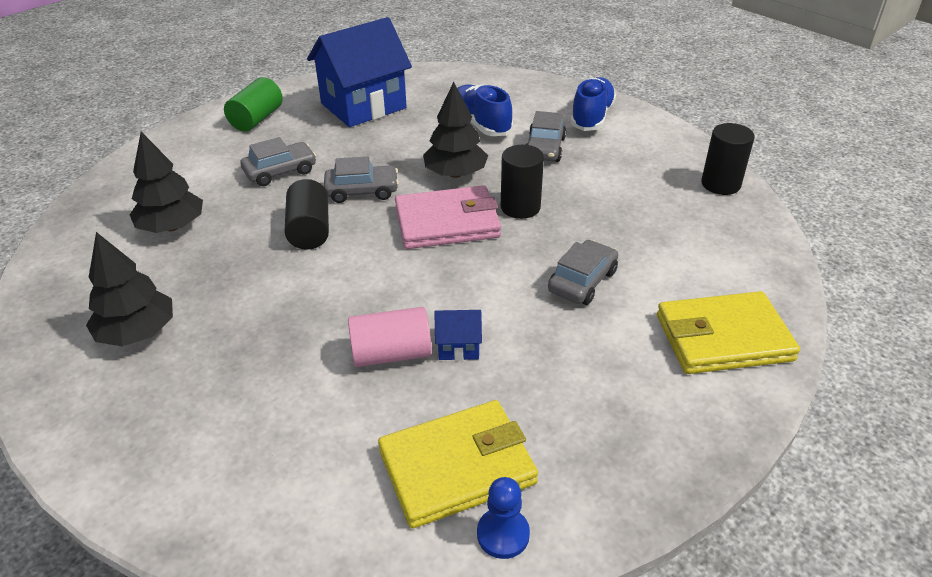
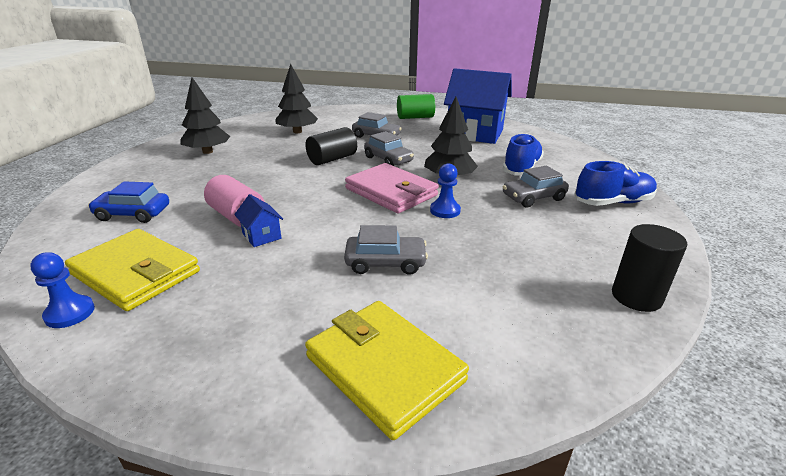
camera: 55 degrees right, 10 degrees down
black cylinder [501,145,544,219] -> blue pawn [430,164,461,218]
none -> blue car [88,181,169,223]

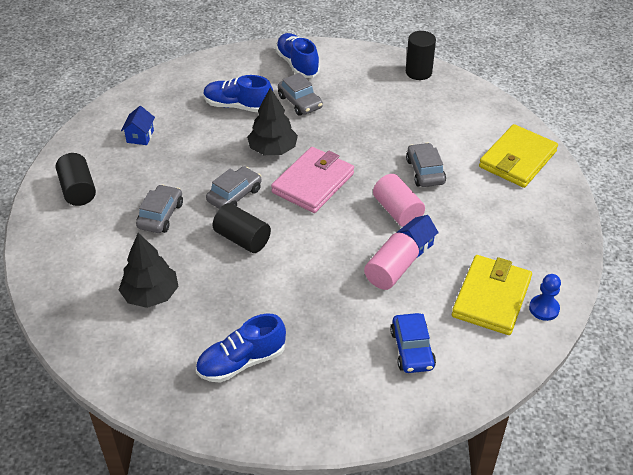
camera: 100 degrees left, 15 degrees up
black tree [181,77,230,154] -> blue shoe [196,313,286,383]
green cylinder [397,94,435,119] -> black cylinder [56,153,96,206]
blue pawn [430,164,461,218] -> none
blue house [444,68,512,144] -> blue house [121,106,155,145], size x0.41
none -> pink cylinder [373,174,425,227]

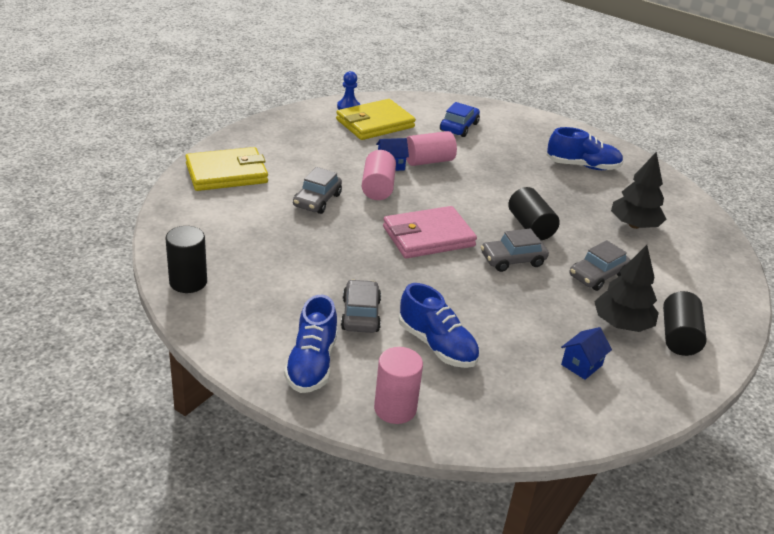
camera: 150 degrees left, 10 degrees down
black tree [247,88,298,155] -> black tree moved to [594,245,659,332]
none -> pink cylinder [374,347,423,424]

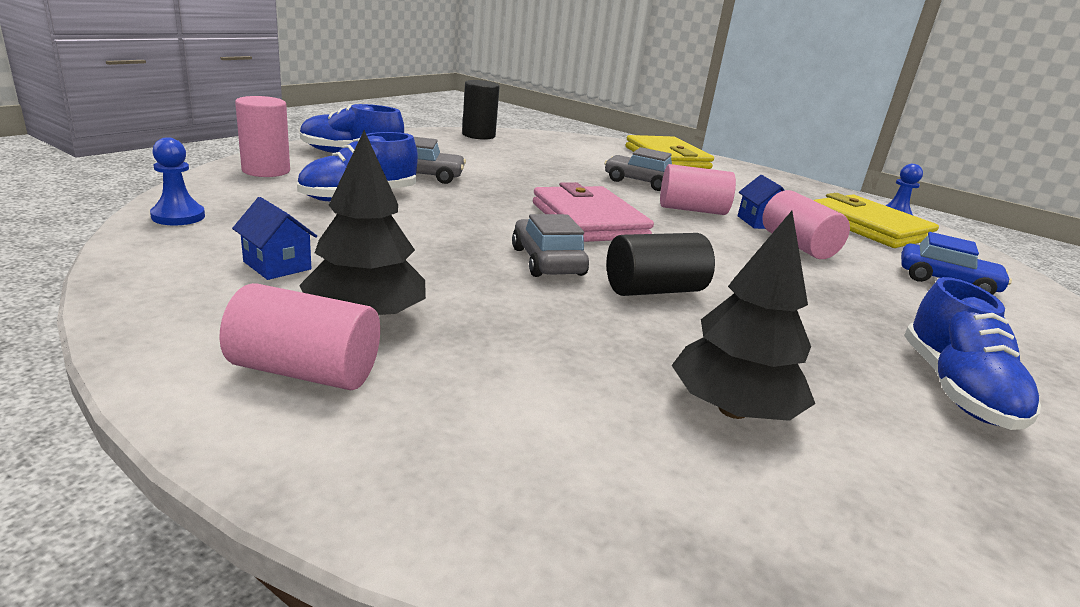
camera: 90 degrees right, 10 degrees down
grey car [570,240,630,291] -> none
black cylinder [663,291,707,356] -> pink cylinder [219,283,380,390]
none -> blue pawn [150,137,205,225]

